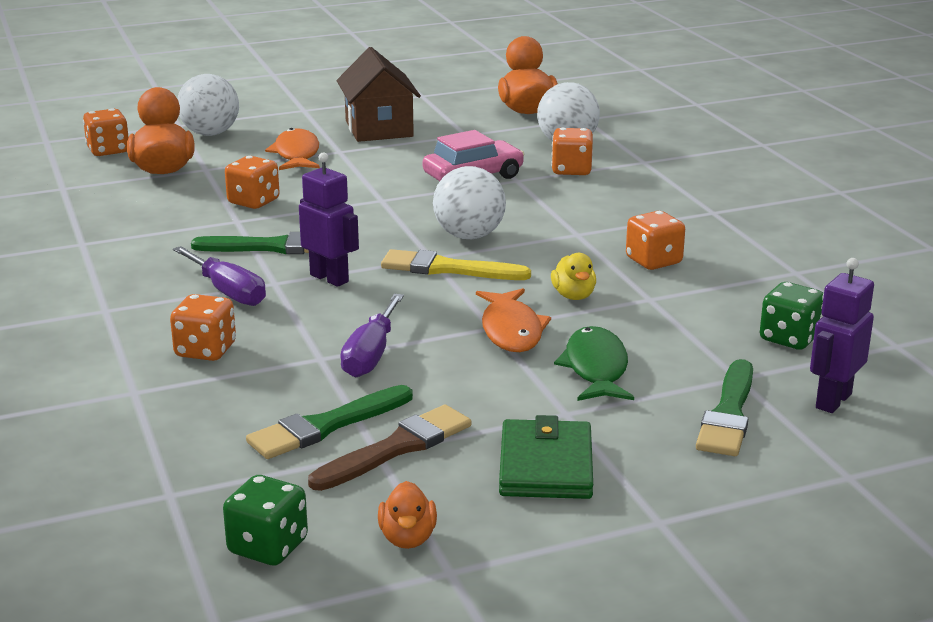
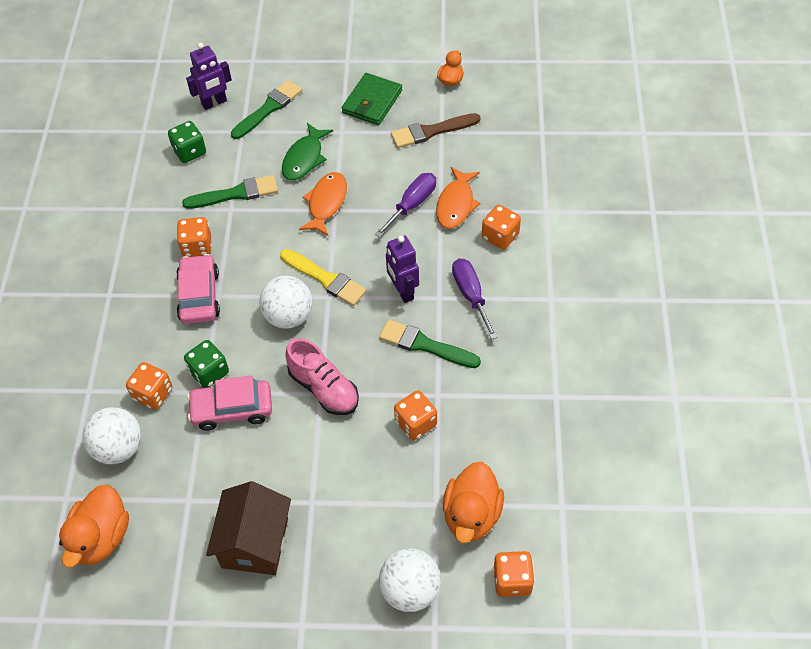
camera: 155 degrees left, 30 degrees up
green dice [223,475,308,565] -> green dice moved to [184,340,229,387]
green brush [246,385,413,459] -> green brush moved to [182,175,278,209]
orange fish [265,128,320,170] -> orange fish moved to [436,167,481,229]
yellow duck [551,253,596,300] -> none
none -> pink car [176,254,220,324]
none -> pink shoe [285,338,359,415]

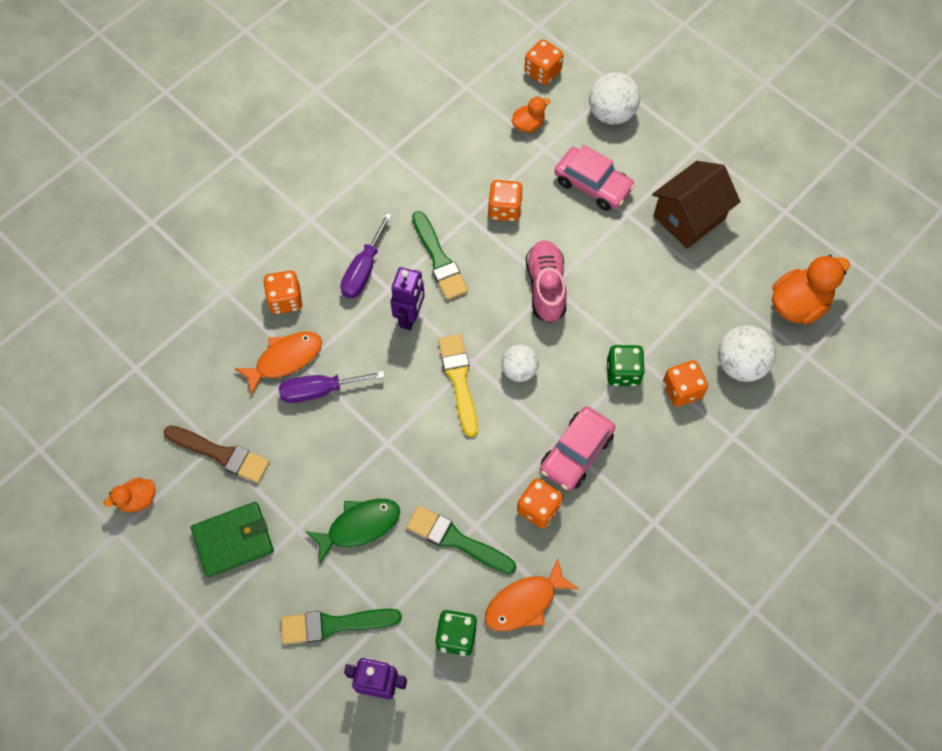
camera: 140 degrees left, 10 degrees up
pink car [187,376,272,431] -> pink car moved to [554,145,635,211]
white ball [259,276,313,329] -> white ball [501,345,539,382], size x0.66
orange fish [299,172,347,236] -> orange fish moved to [485,558,578,631]
orange duck [443,462,504,543] -> orange duck [512,96,550,133], size x0.55

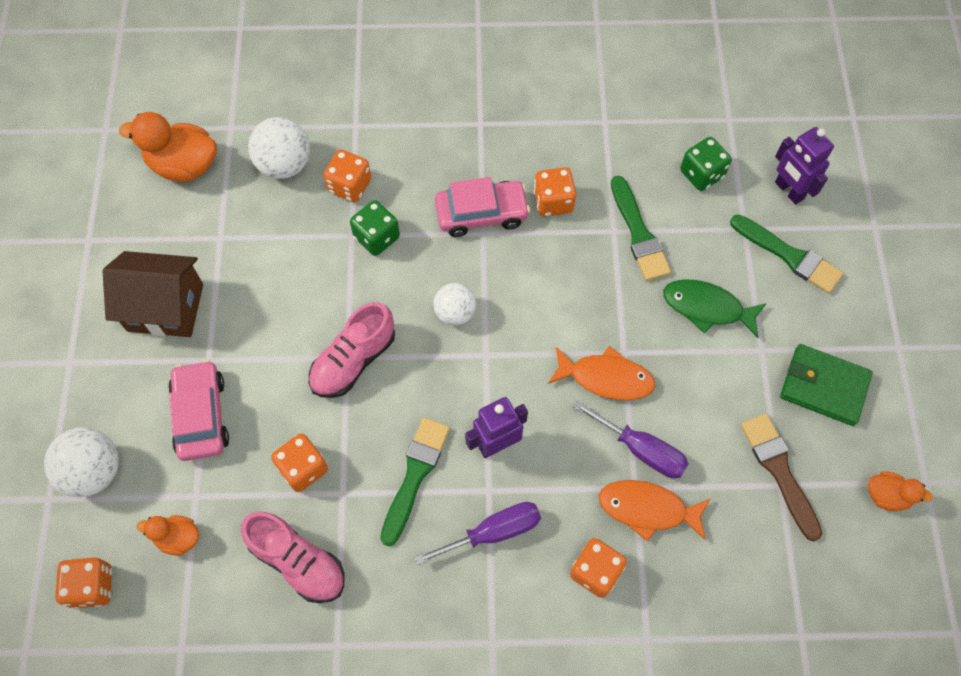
camera: 135 degrees left, 0 degrees up
yellow brush [438,334,478,437] -> none
orange fish [485,558,578,631] -> orange fish moved to [548,346,655,400]
none -> pink shoe [241,512,344,603]

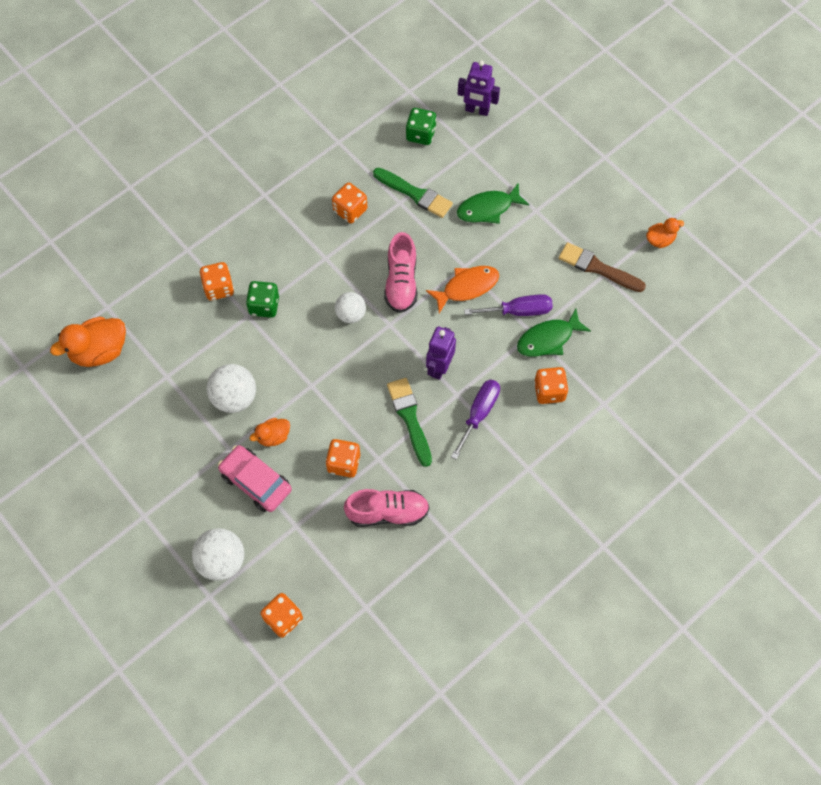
camera: 40 degrees left, 0 degrees up
brown house [103,251,203,337] -> none
orange duck [137,515,199,556] -> orange duck moved to [250,418,290,447]
white ball [248,117,310,179] -> white ball moved to [207,364,256,413]
pink shoe [309,302,395,398] -> pink shoe moved to [384,232,417,313]
pink car [435,177,530,237] -> none
orange fish [598,480,711,542] -> green fish [517,309,591,356]
green brush [730,214,844,293] -> none
green wallet [780,344,873,426] -> none

